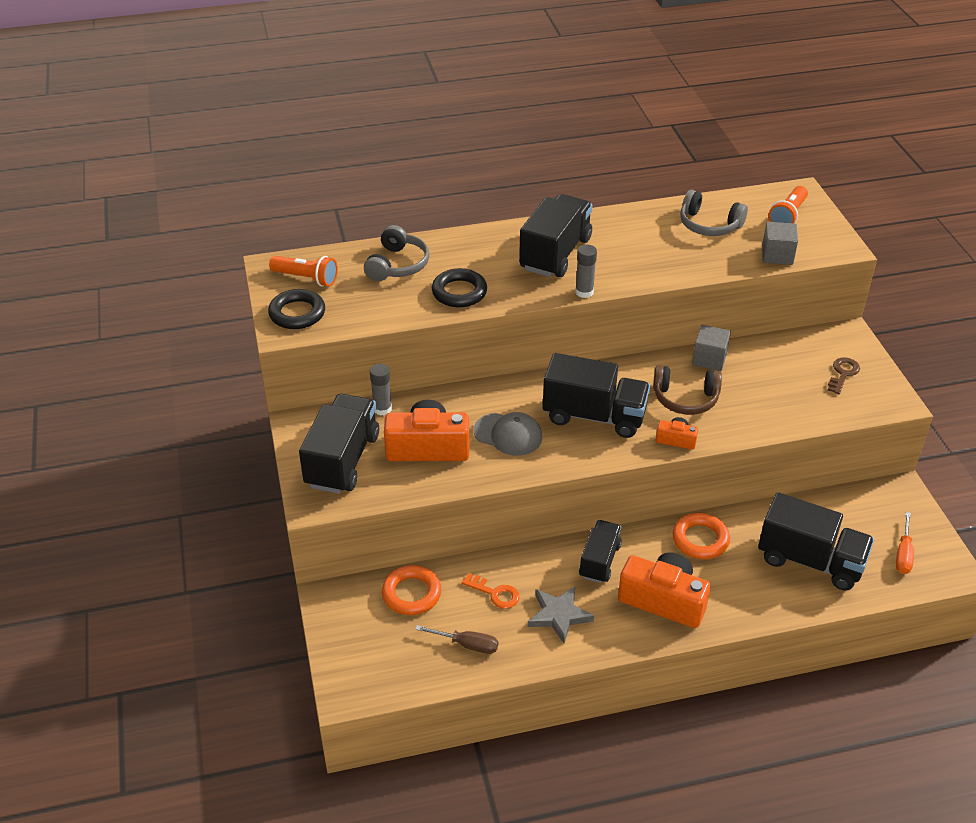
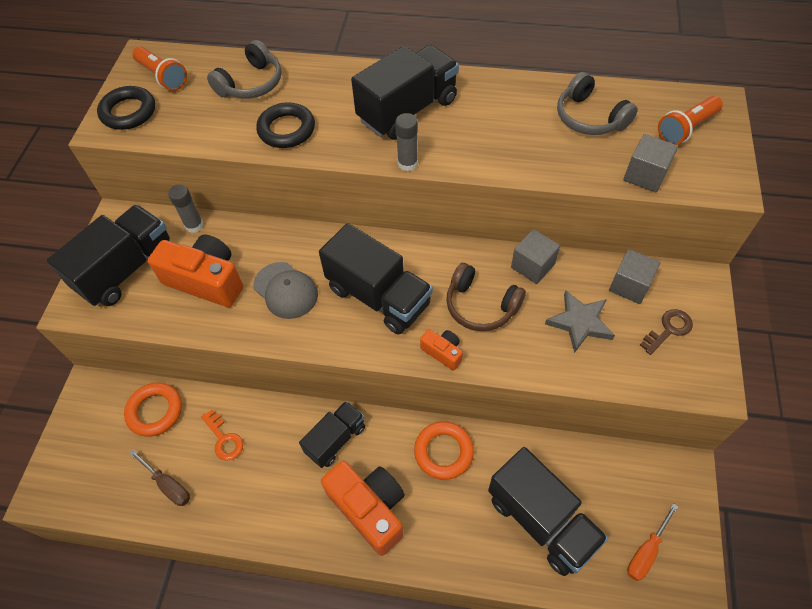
camera: 25 degrees right, 15 degrees up
grey star [528,586,594,643] -> grey star moved to [545,290,615,353]
none -> grey cube [609,249,661,304]

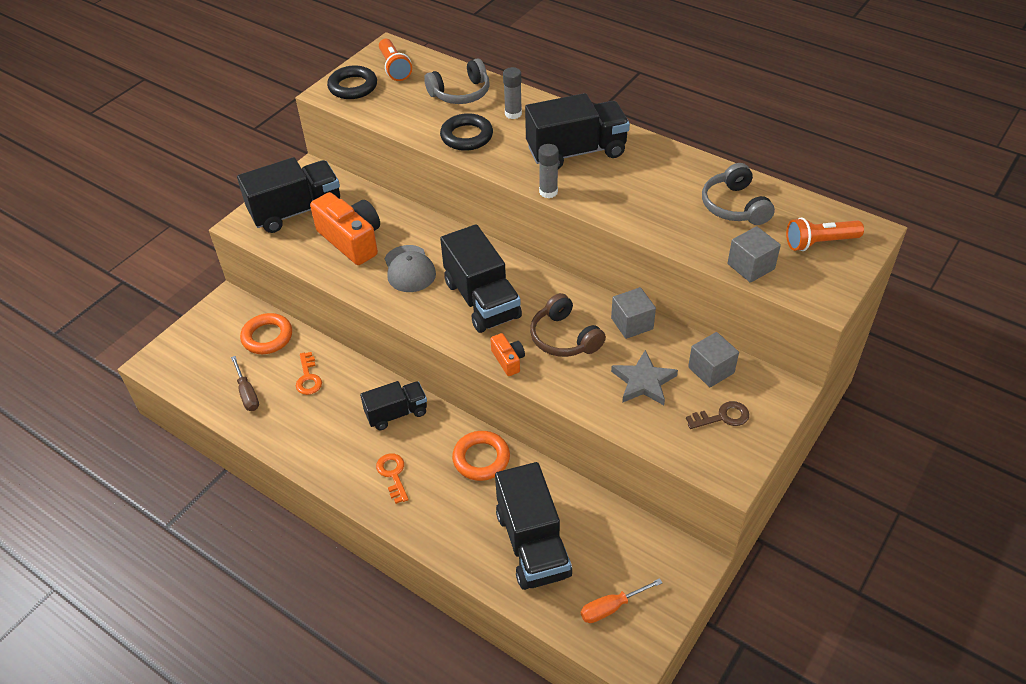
camera: 25 degrees right, 10 degrees down
grey glue stick [168,184,203,233] -> grey glue stick moved to [503,67,522,119]
orange camera [321,461,405,556] -> orange key [376,453,409,504]

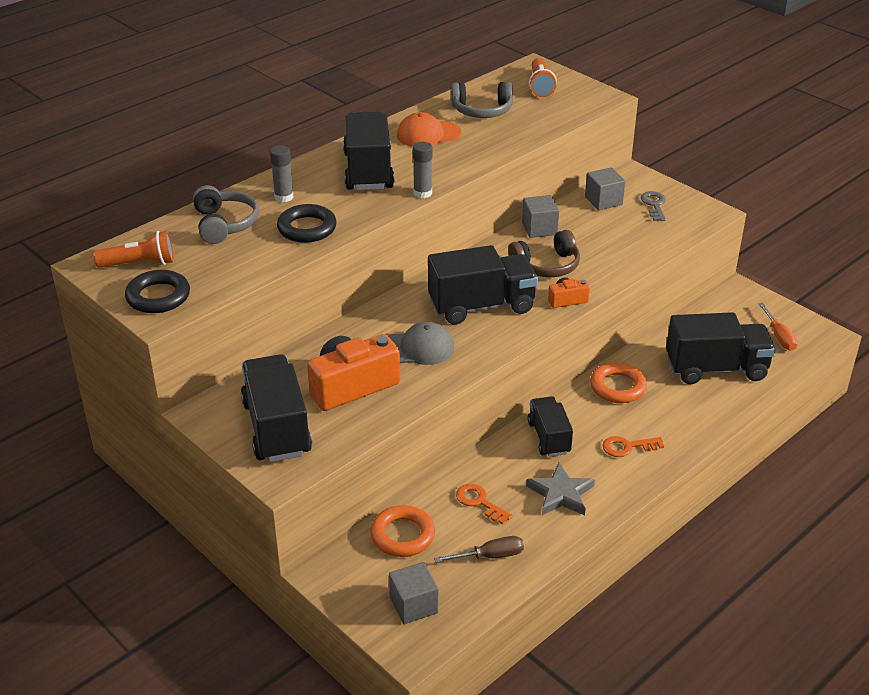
camera: 80 degrees left, 10 degrees down
orange key [296,352,322,395] -> orange key turned 135 degrees counterclockwise [456,484,512,524]
grey star [611,350,678,405] -> grey star moved to [526,463,595,515]
brown key [686,401,749,429] -> grey key [641,191,666,221]
grey cube [727,226,781,283] -> grey cube moved to [389,562,438,624]
none -> orange cap [397,112,461,147]

